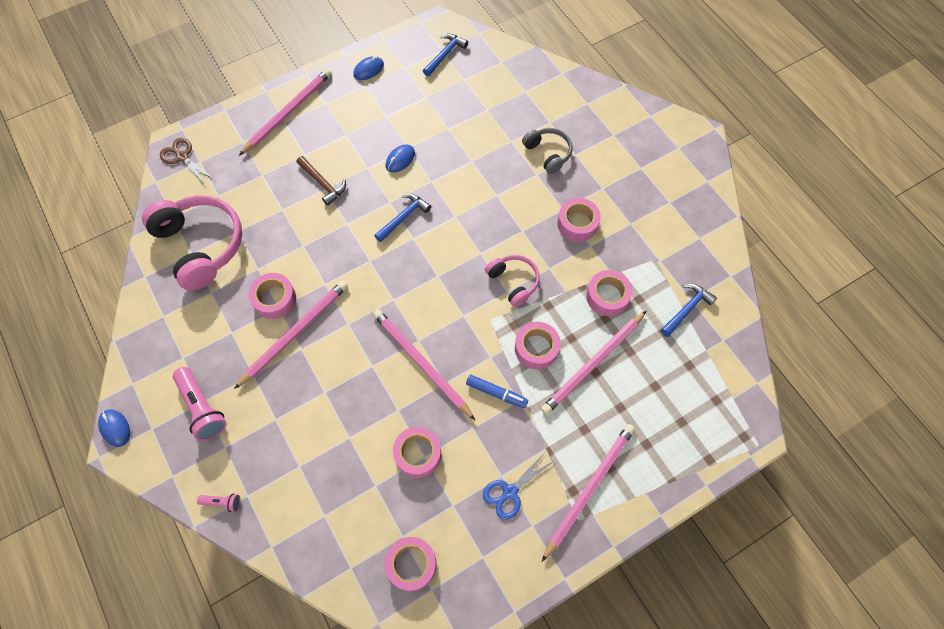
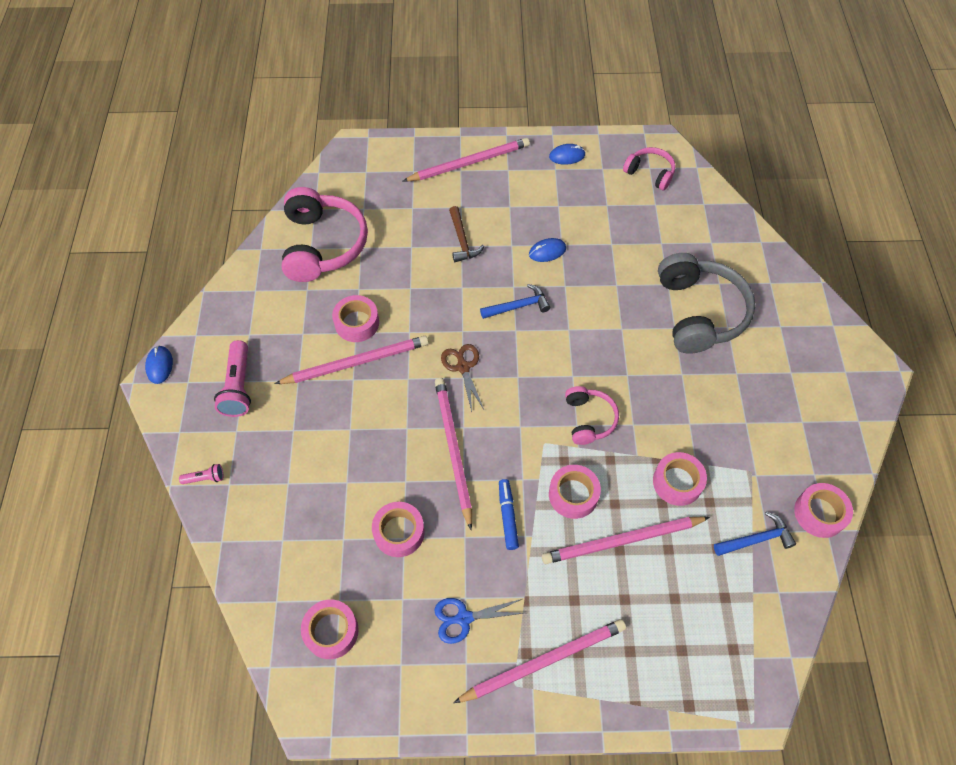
camera: 30 degrees right, 5 degrees down
brown scissors [160,138,215,186] -> brown scissors moved to [441,344,485,412]
pink flashlight [197,494,240,512] -> pink flashlight turned 45 degrees counterclockwise [179,464,223,484]
blue hammer [423,33,468,76] -> pink headphones [623,147,676,190]
blue marker [466,375,528,408] -> blue marker turned 150 degrees counterclockwise [499,479,519,550]
grey headphones [522,128,572,174] -> grey headphones [658,253,755,354], size x1.86
pink tape [557,198,601,242] -> pink tape moved to [794,483,853,538]

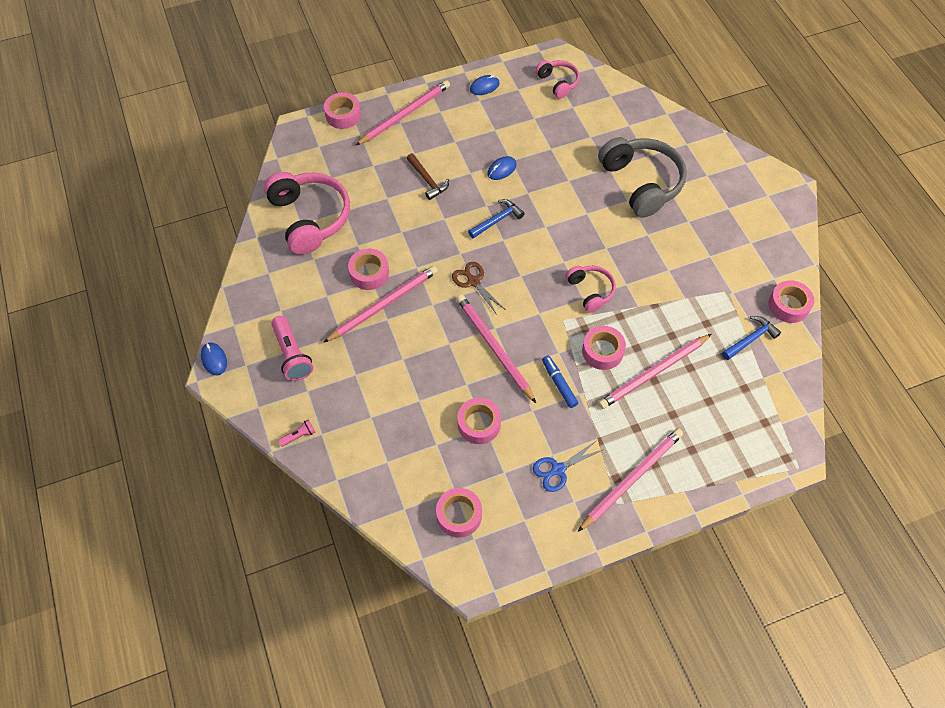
camera: 20 degrees left, 0 degrees up
pink headphones [623,147,676,190] -> pink headphones turned 45 degrees clockwise [535,60,580,99]
pink tape [653,452,707,506] -> pink tape moved to [324,92,361,129]

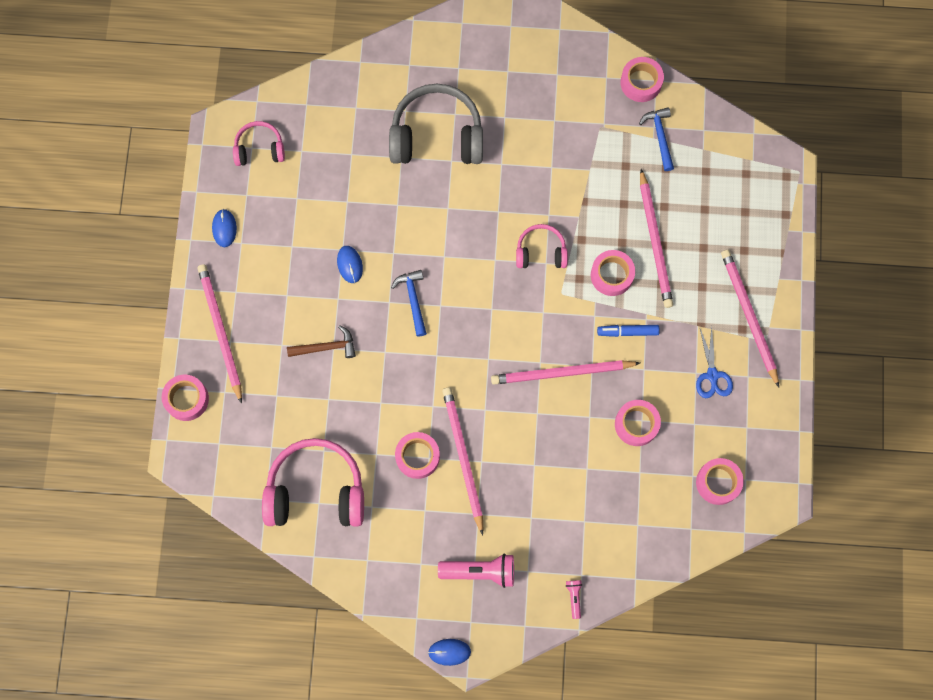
camera: 65 degrees left, 15 degrees up
brown scissors [452,262,506,315] -> none

